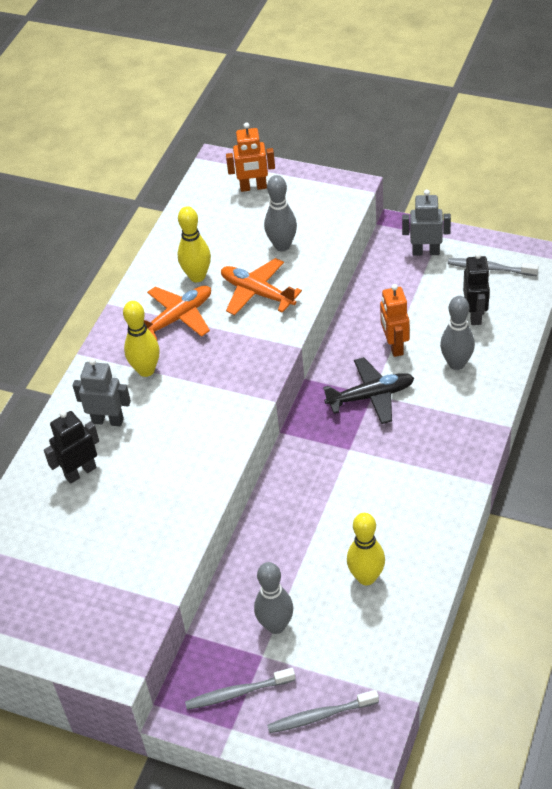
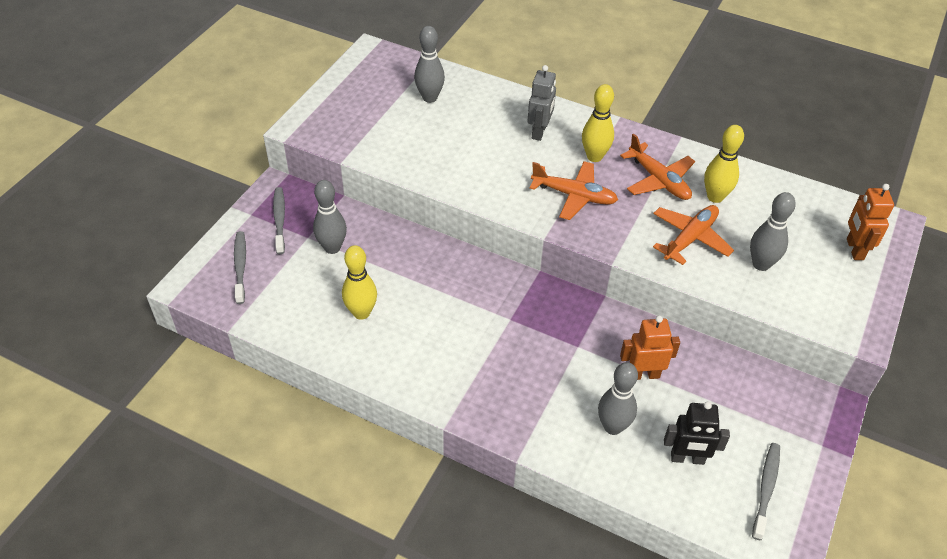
camera: 90 degrees right, 0 degrees up
black robot [44,411,99,484] -> none
black plane [323,357,414,424] -> none
grey robot [402,189,451,256] -> none
none -> grey bowling pin [414,26,445,103]
none -> orange plane [530,161,618,220]

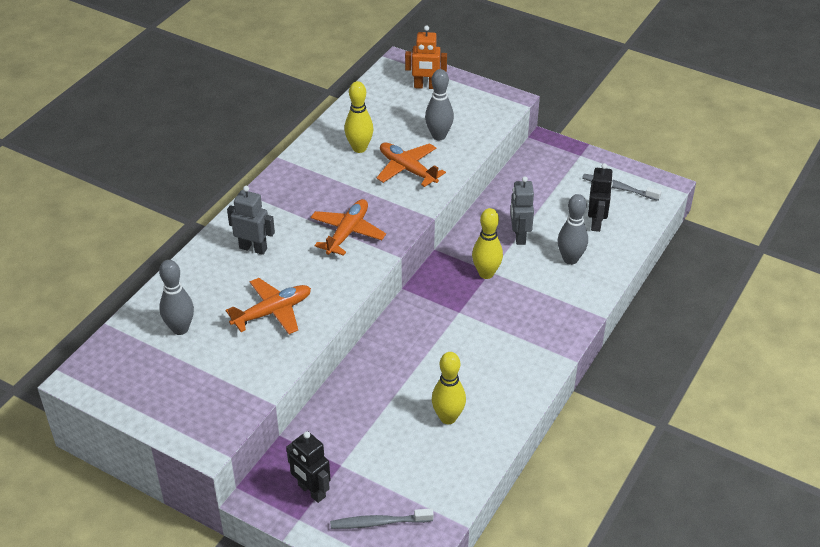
camera: 85 degrees left, 5 degrees down
grey toothbrush [273,187,285,254] -> black robot [286,431,331,503]
grey bowling pin [313,180,347,254] -> none
yellow bowling pin [582,84,614,162] -> yellow bowling pin moved to [472,208,503,279]
orange plane [620,133,695,200] -> orange plane moved to [226,278,311,334]
orange robot [620,315,680,380] -> grey robot [510,176,534,245]

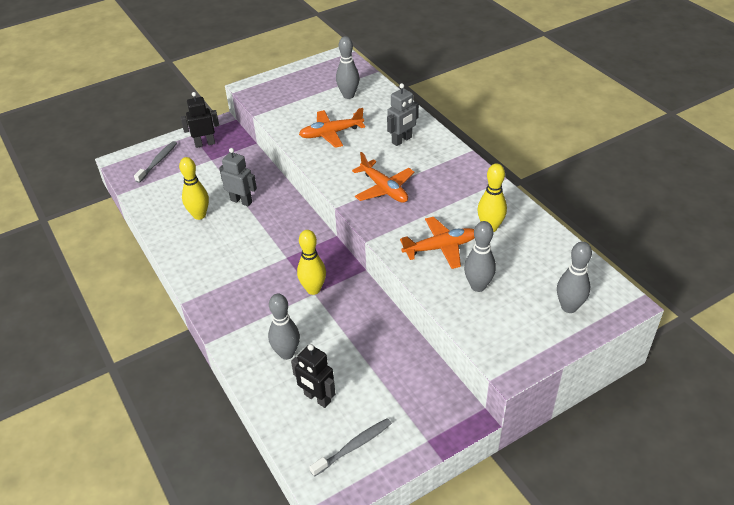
camera: 120 degrees right, 0 degrees up
orange plane [226,278,311,334] -> orange plane turned 75 degrees clockwise [299,108,365,148]
orange robot [405,26,447,89] -> grey bowling pin [557,241,592,313]
grey robot [510,176,534,245] -> grey robot moved to [219,148,257,206]

